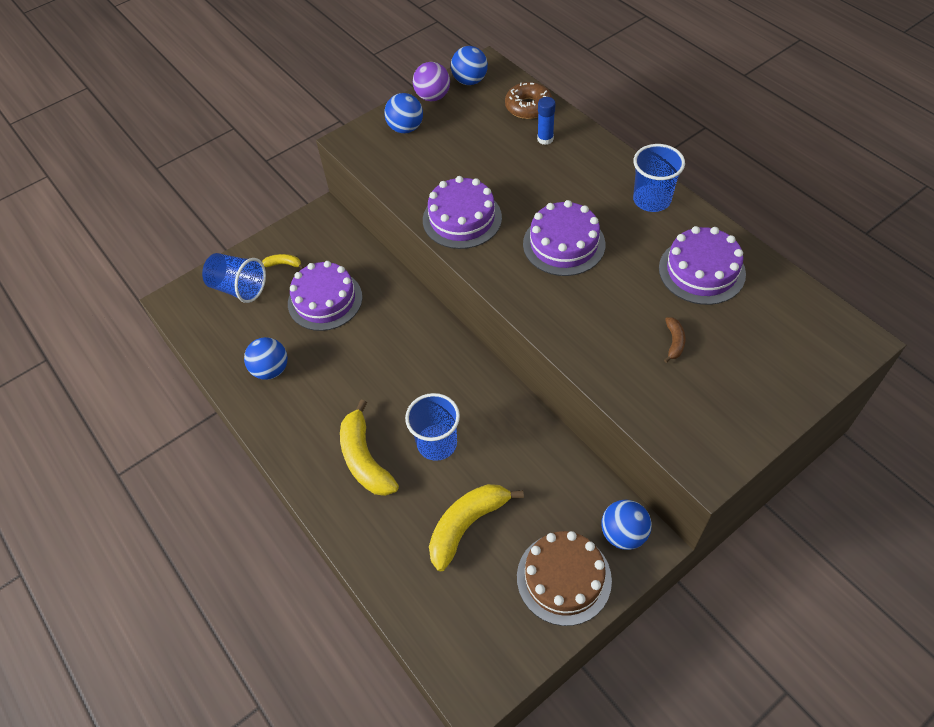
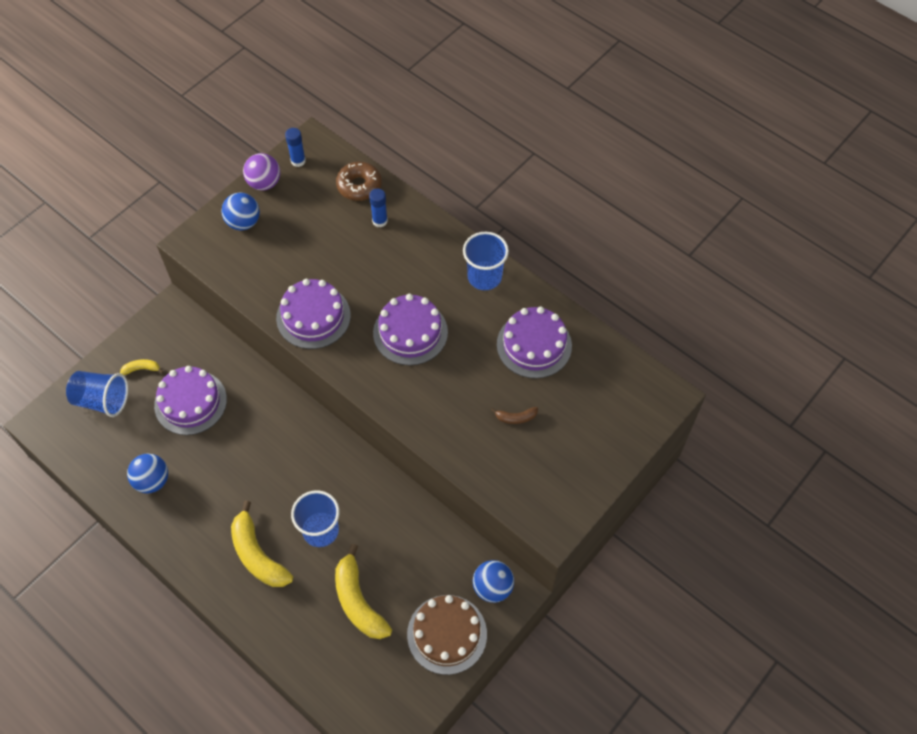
camera: 15 degrees left, 5 degrees up
yellow banana [429,484,524,571] -> yellow banana turned 60 degrees counterclockwise [335,544,392,639]
blue ball [451,46,488,85] -> blue glue stick [285,128,306,167]
brown banana [664,317,685,363] -> brown banana turned 90 degrees clockwise [491,407,538,424]

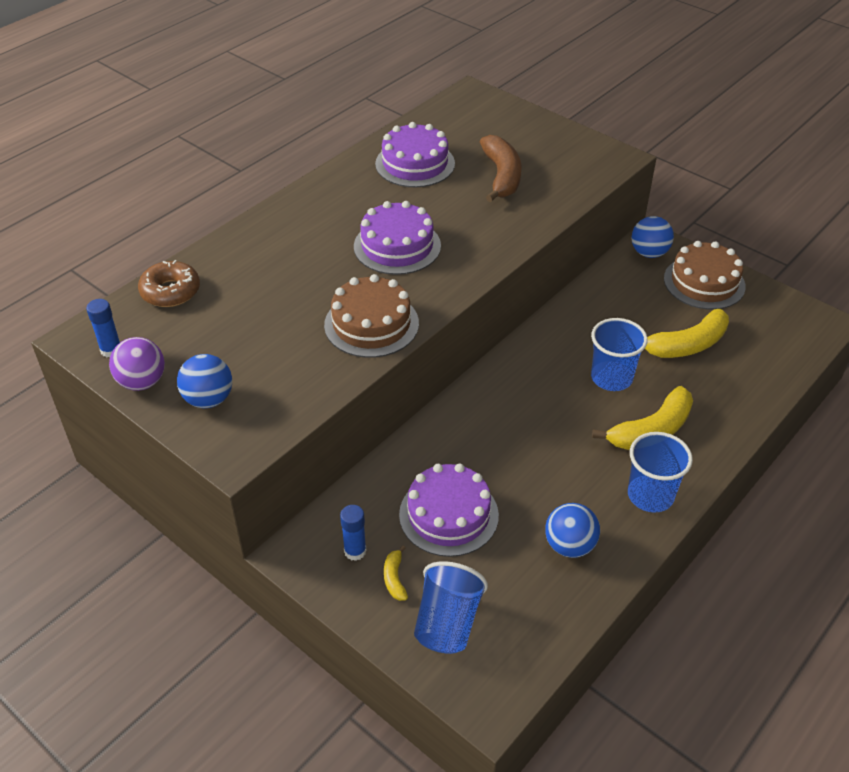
camera: 90 degrees left, 15 degrees down
purple cake [276,279,351,349] -> brown cake [324,274,419,358]
blue glue stick [369,189,388,228] -> blue glue stick moved to [340,505,366,561]
blue cup [463,232,509,290] -> blue cup moved to [628,432,693,513]
brown banana [491,407,538,424] -> brown banana [480,135,522,202], size x2.13

